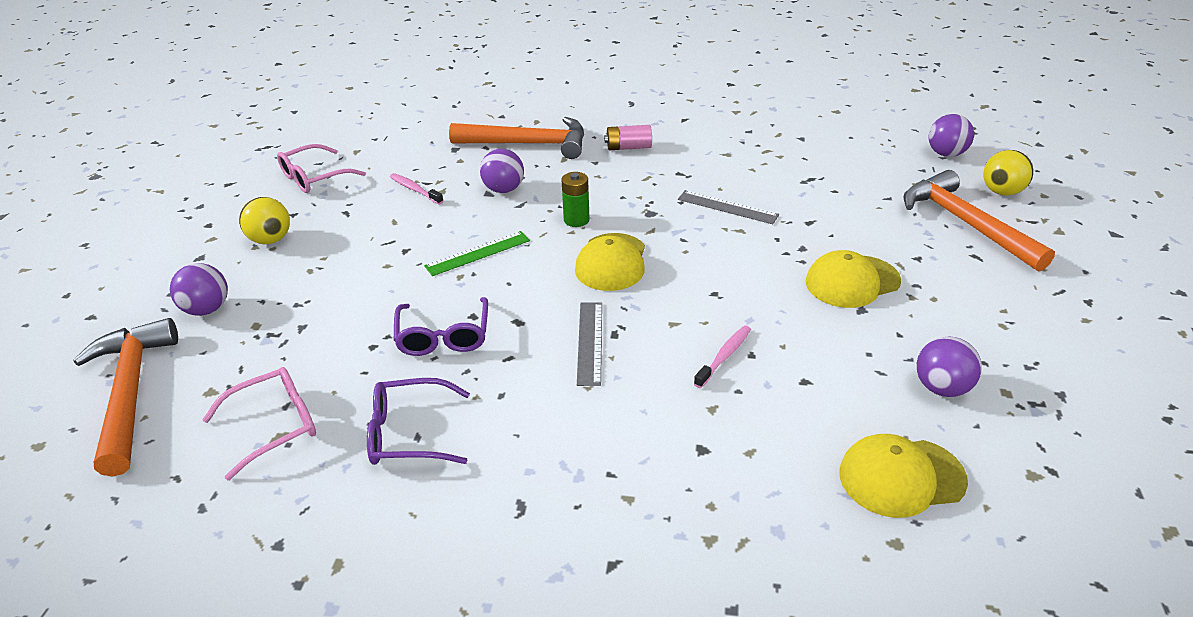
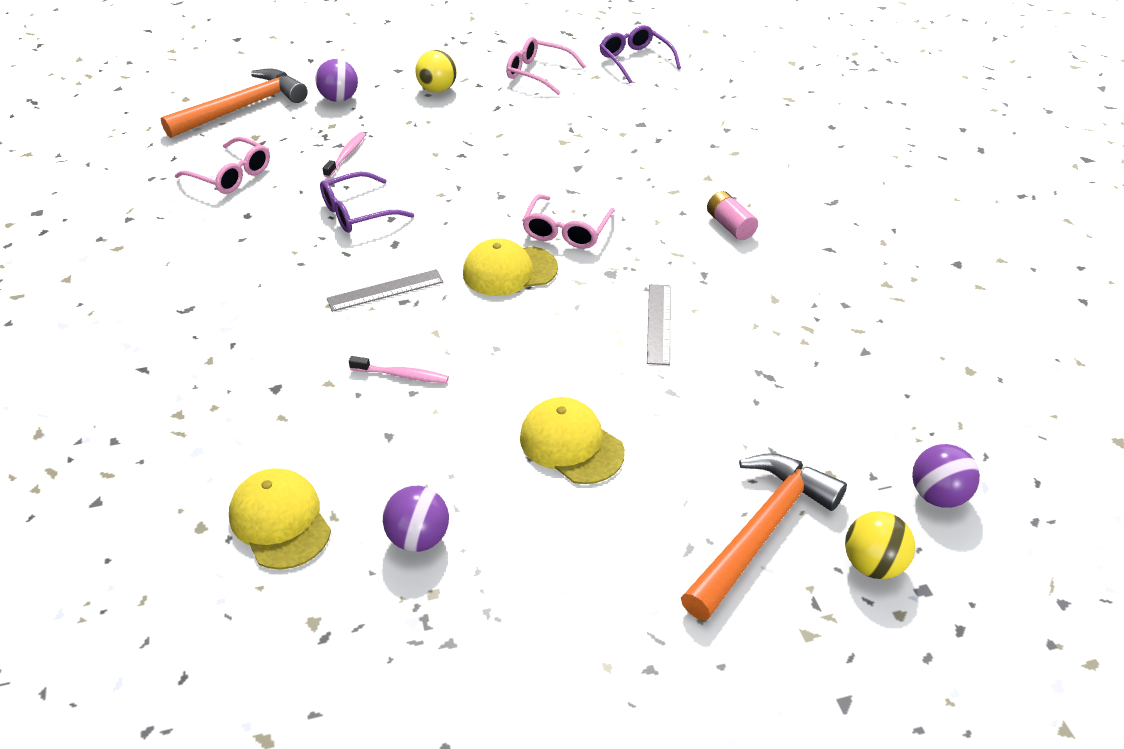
camera: 65 degrees right, 5 degrees up
purple glasses [367,378,470,465] -> purple glasses moved to [600,25,681,83]
pink toothbrush [390,173,444,205] -> pink toothbrush moved to [323,132,366,178]
green ruler [424,231,530,276] -> none
orange hammer [449,117,584,159] -> none
purple ball [480,149,524,193] -> none
green battery [561,172,590,227] -> pink glasses [522,194,615,249]

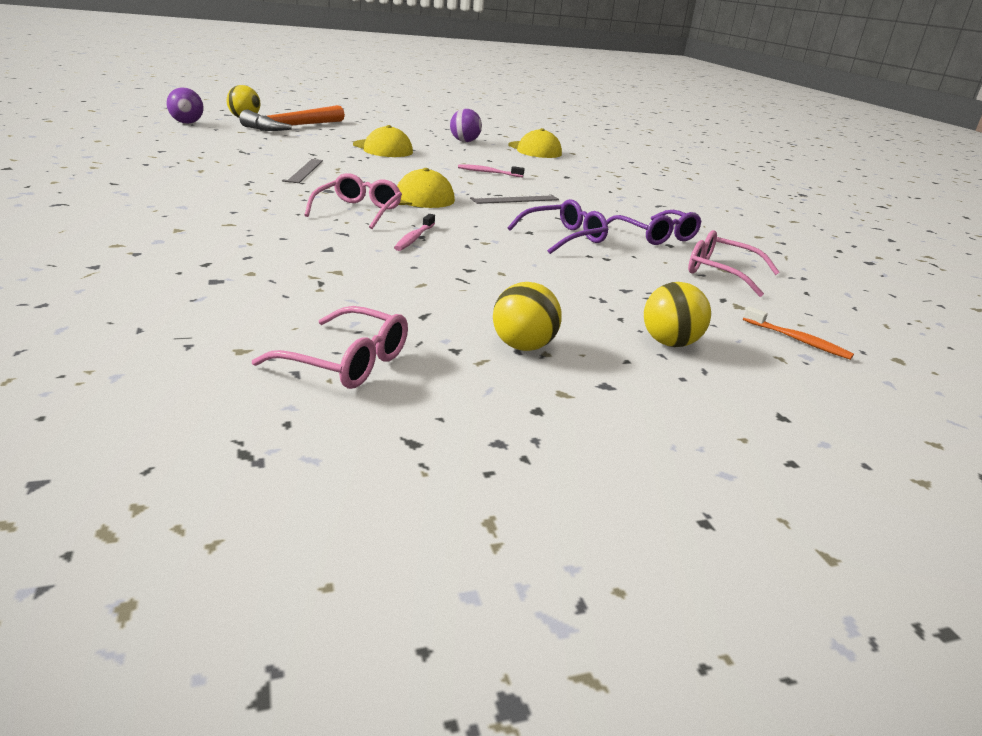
camera: 175 degrees right, 15 degrees down
orange hammer [161,69,308,138] -> orange toothbrush [743,306,854,360]
purple ball [315,59,358,102] -> yellow ball [644,282,711,347]
pink toothbrush [323,132,366,178] -> pink toothbrush moved to [394,214,435,251]
purple glasses [600,25,681,83] -> purple glasses moved to [606,210,701,245]
pink battery [707,191,758,240] -> none

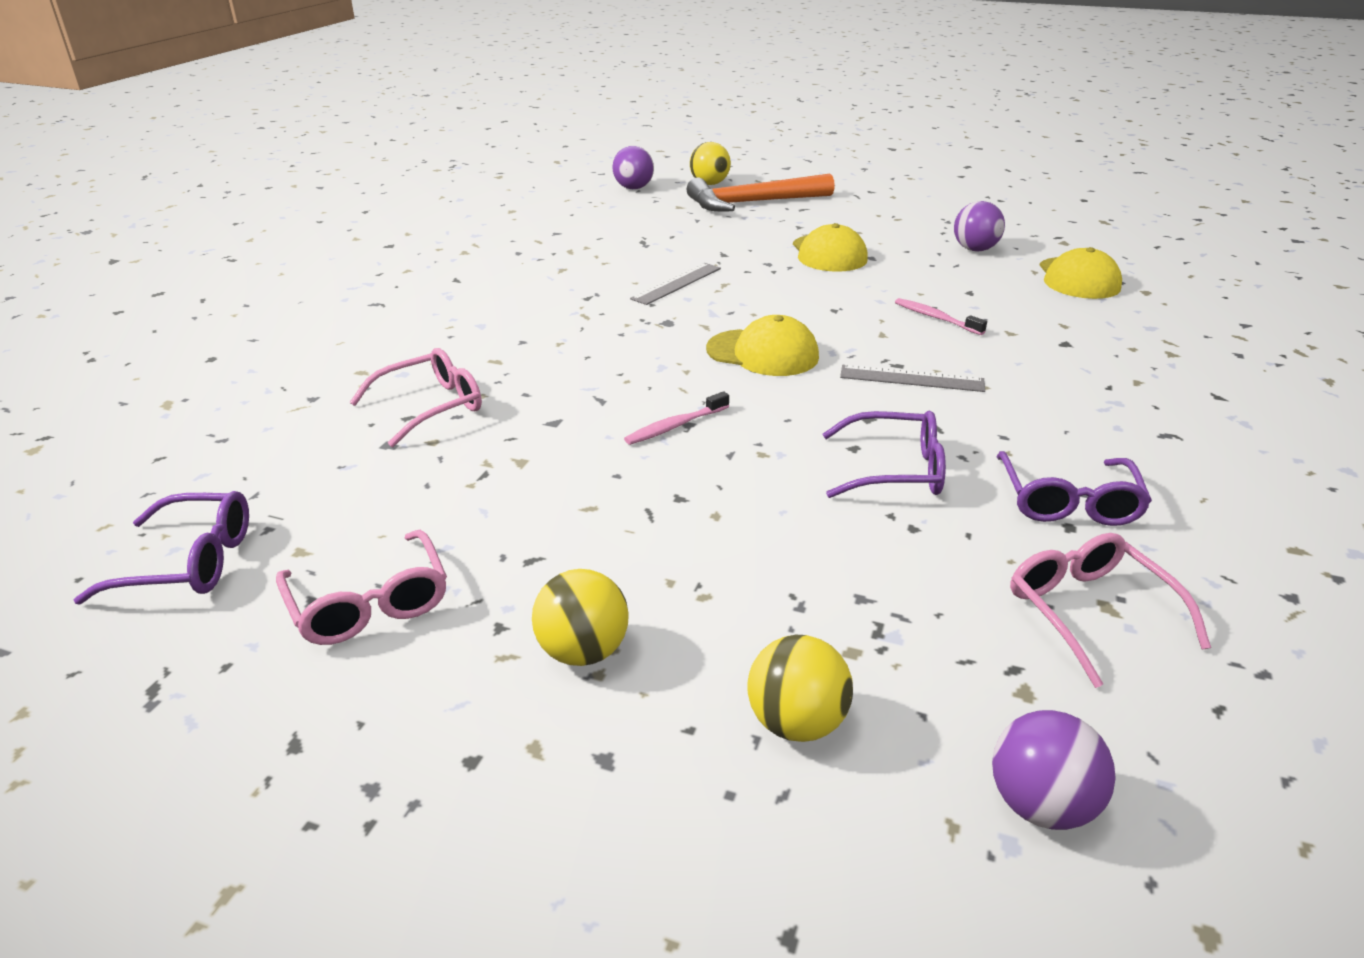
camera: 40 degrees right, 5 degrees up
pink glasses [304,173,402,229] -> pink glasses moved to [350,348,482,447]
orange toothbrush [743,306,854,360] -> purple ball [992,710,1116,830]
none -> purple glasses [74,491,249,604]

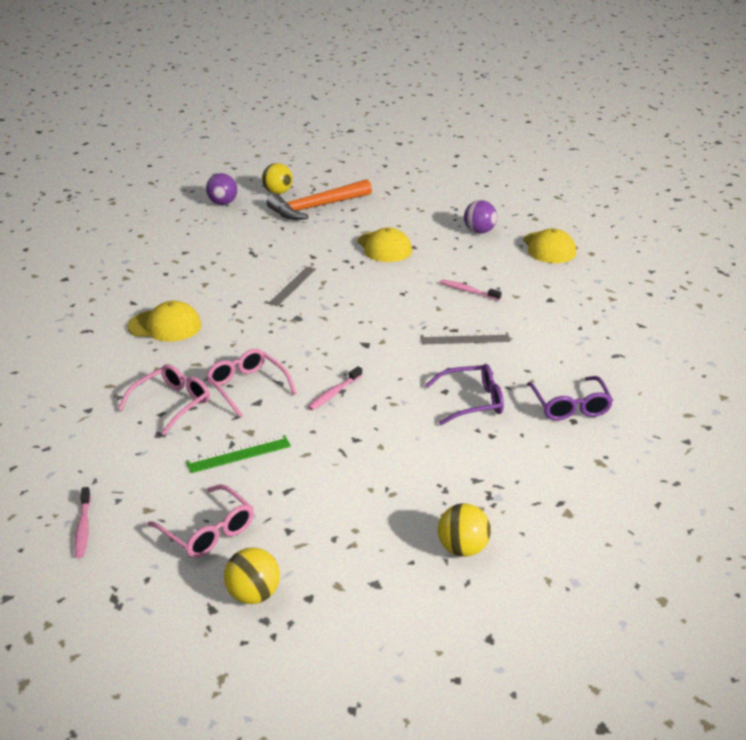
camera: 15 degrees left, 0 degrees up
purple glasses [74,491,249,604] -> pink toothbrush [74,487,91,558]
yellow ball [532,569,629,666] -> yellow ball moved to [224,547,280,604]
yellow cap [706,315,819,376] -> yellow cap moved to [127,301,201,342]
purple ball [992,710,1116,830] -> none
pink glasses [1010,533,1211,688] -> pink glasses moved to [206,349,297,417]
none -> green ruler [186,435,291,473]

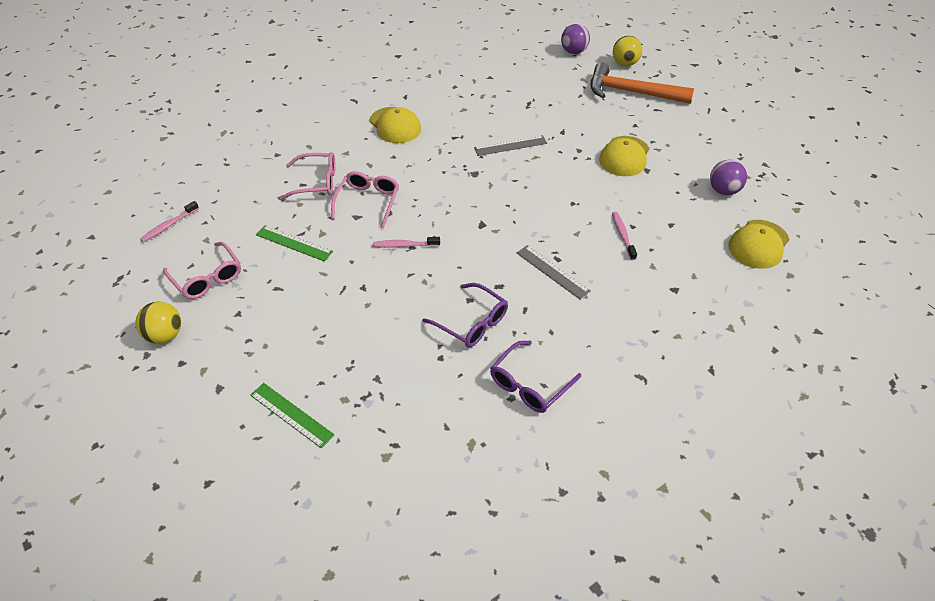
camera: 50 degrees right, 15 degrees up
pink glasses [147,484,254,558] -> pink glasses turned 45 degrees counterclockwise [163,242,241,299]
yellow ball [438,503,491,557] -> green ruler [250,383,335,448]

